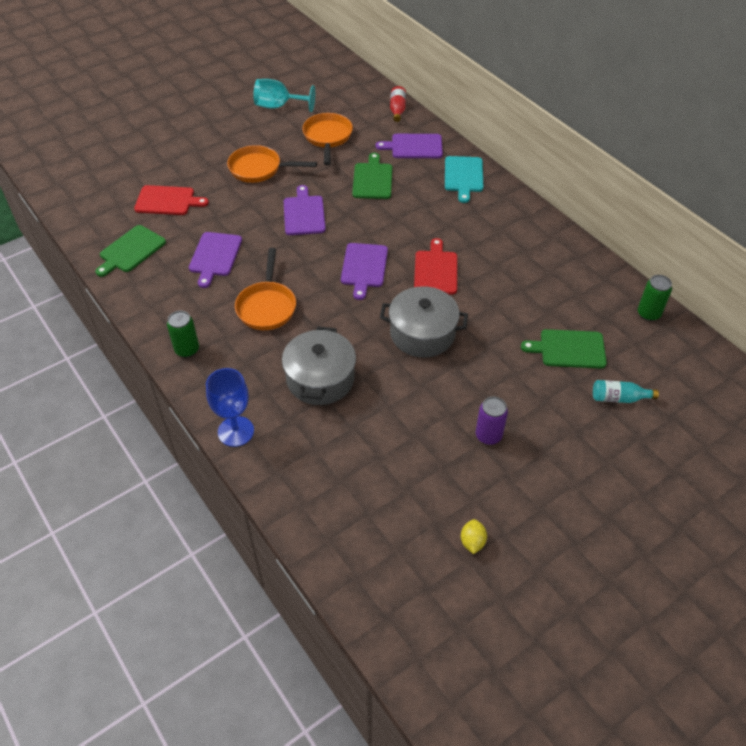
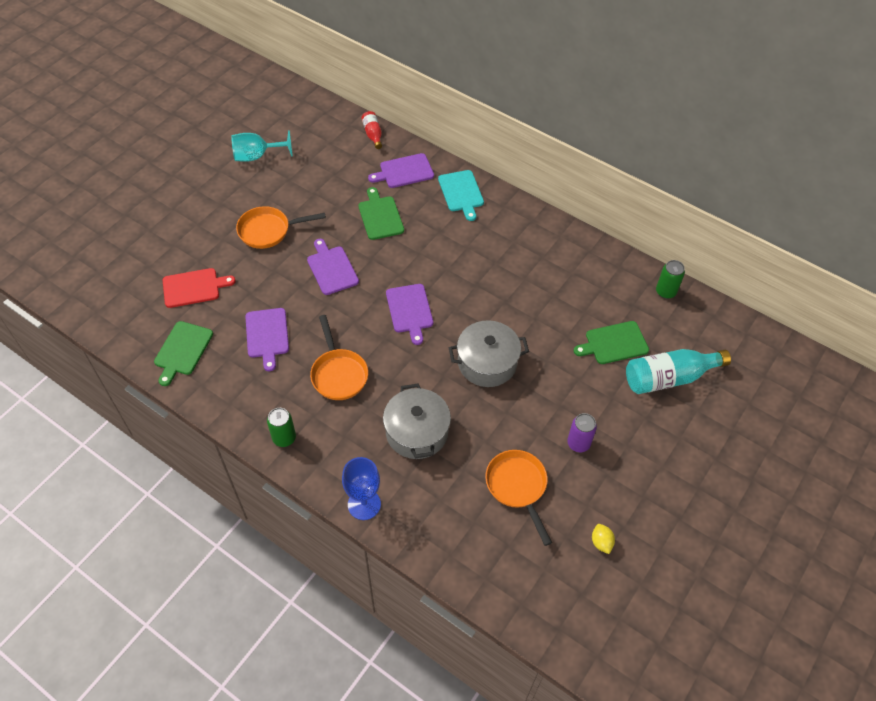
camera: 20 degrees left, 5 degrees up
orange pan [302,113,353,165] -> orange pan moved to [485,450,552,546]
red cutting board [414,238,457,295] -> none
turquoise bottle [593,380,659,403] -> turquoise bottle [626,349,731,394], size x1.92

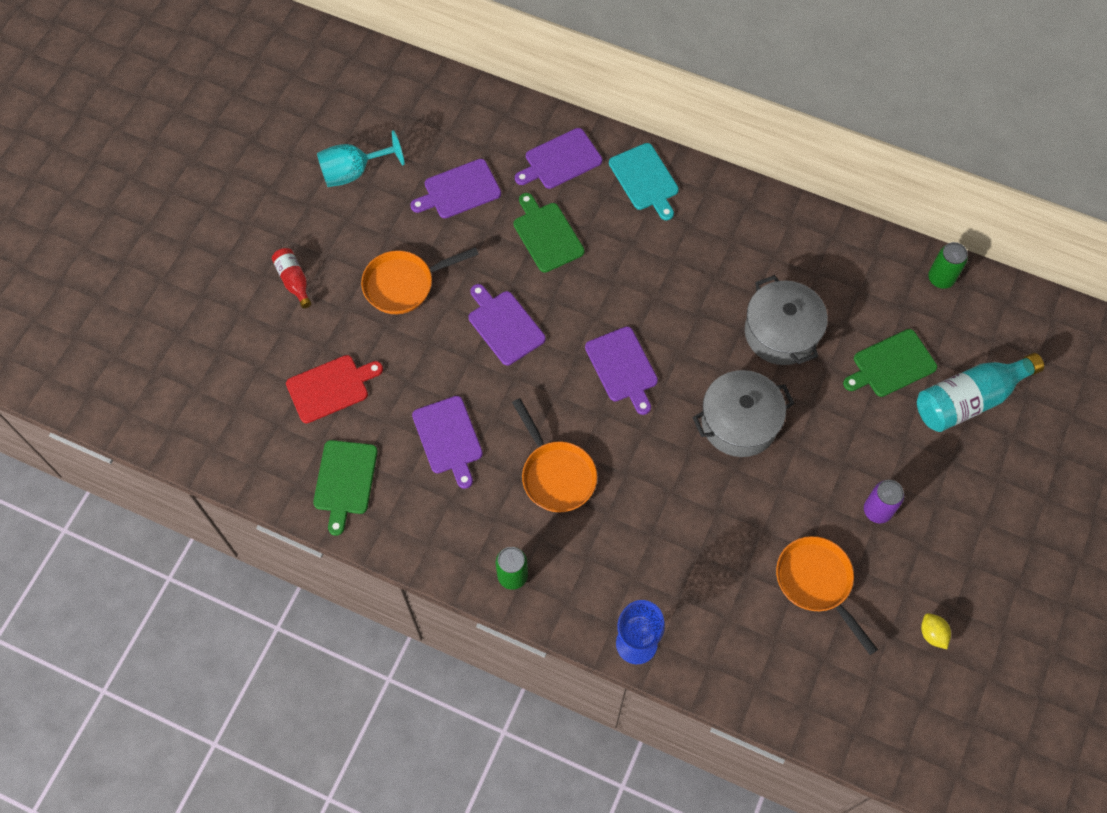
camera: 10 degrees left, 10 degrees up
red bottle [362,111,382,149] -> red bottle moved to [272,248,311,308]
grey pot [383,384,451,459] -> grey pot moved to [745,275,828,365]
none -> purple cutting board [410,159,501,218]

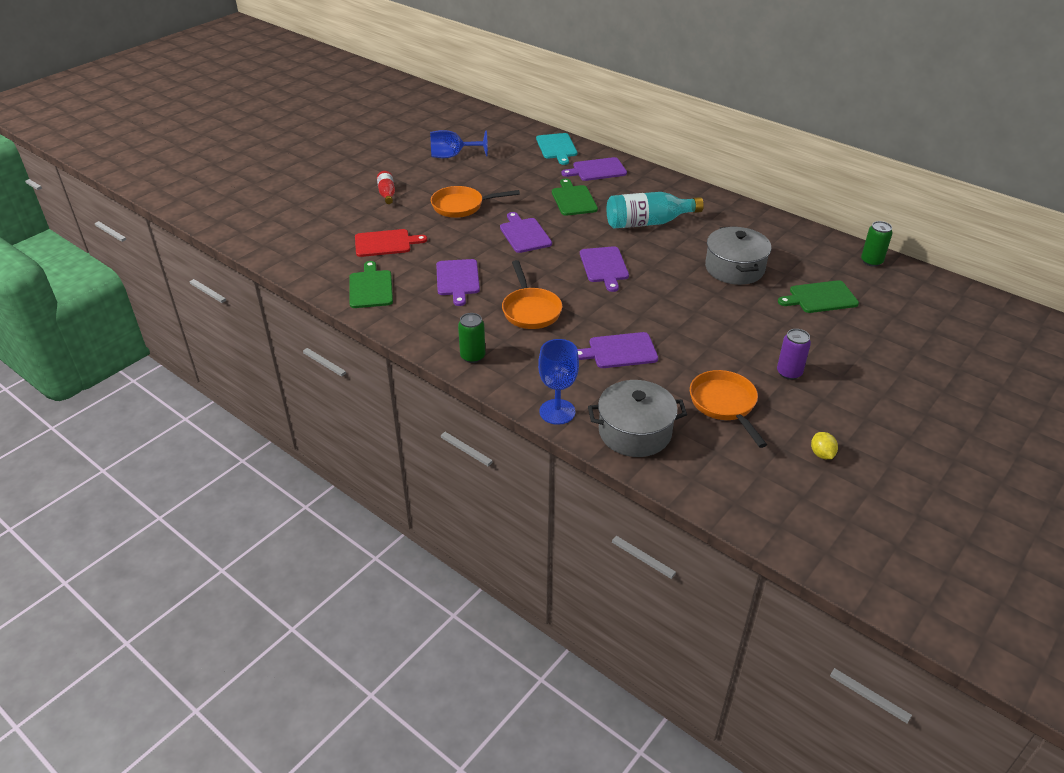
camera: 15 degrees right, 25 degrees down
green cutting board [313,440,378,536] -> green cutting board turned 150 degrees clockwise [349,261,393,308]
turquoise goblet [317,130,405,187] -> blue goblet [430,130,488,158]
purple cutting board [410,159,501,218] -> purple cutting board moved to [578,332,658,368]
turquoise cutting board [609,143,679,220] -> turquoise cutting board moved to [536,133,577,165]
grey pot [692,370,795,457] -> grey pot moved to [588,380,687,457]
turquoise bottle [917,353,1044,432] -> turquoise bottle moved to [607,192,704,229]

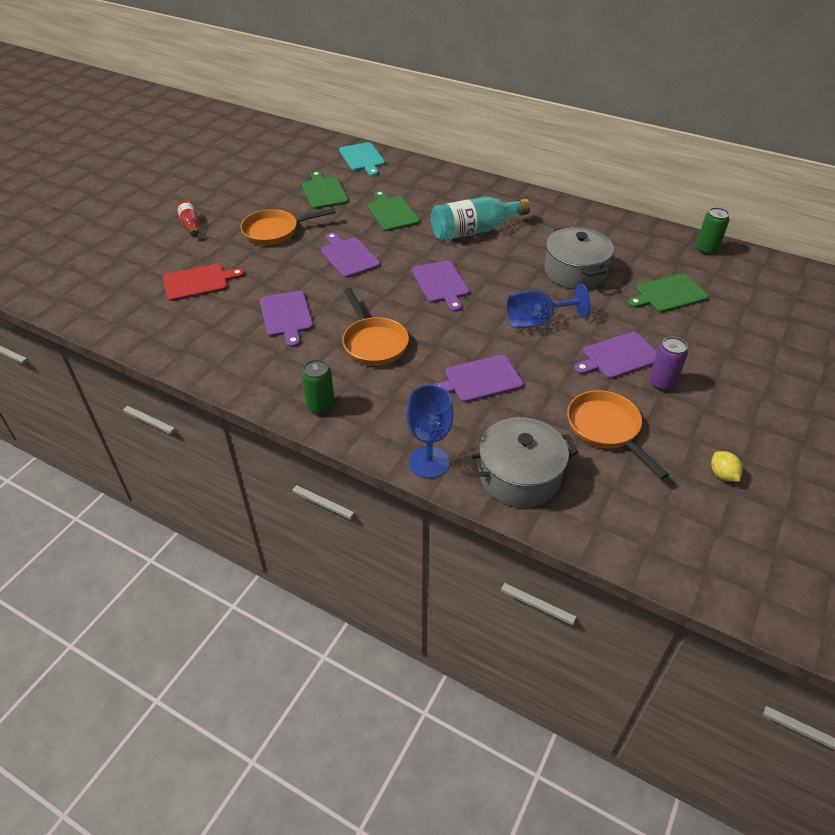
camera: 10 degrees left, 5 degrees up
green cutting board [349,261,393,308] -> green cutting board moved to [302,171,348,209]
blue goblet [430,130,488,158] -> blue goblet moved to [507,284,591,328]
purple cutting board [561,157,627,181] -> purple cutting board moved to [574,332,657,379]

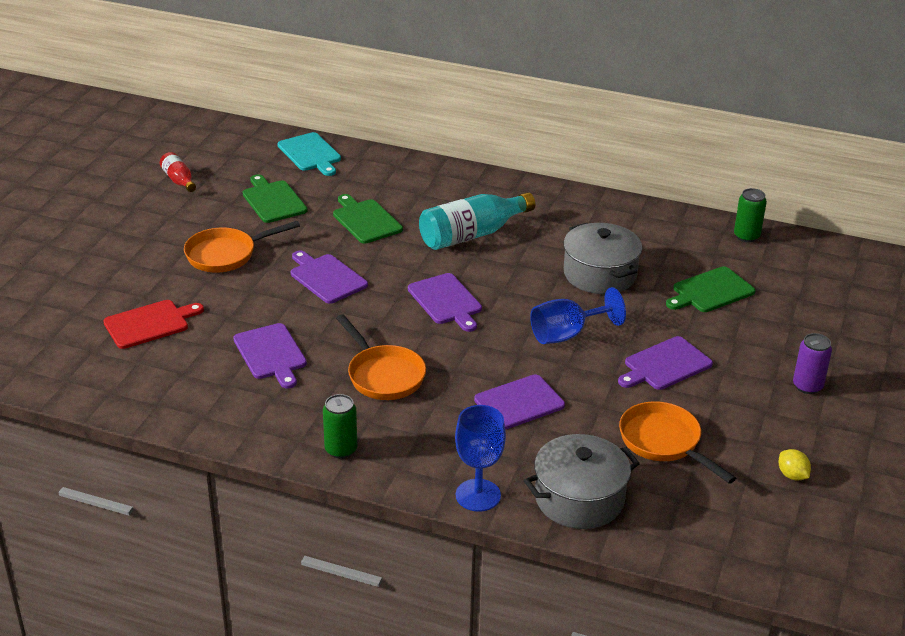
camera: 10 degrees left, 10 degrees down
red bottle [177,200,199,237] -> red bottle moved to [160,152,196,192]
purple can [649,337,688,391] -> purple can moved to [793,333,832,394]

